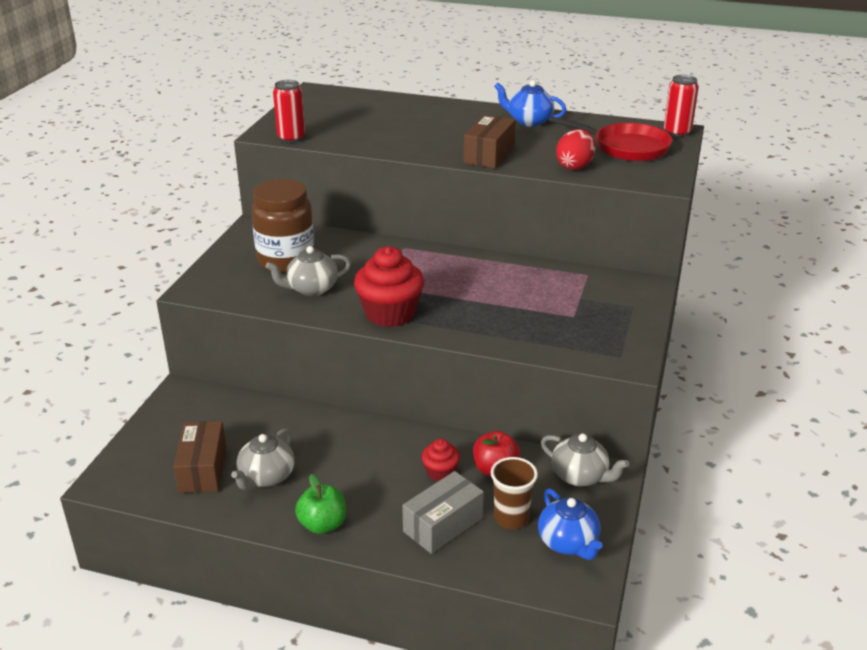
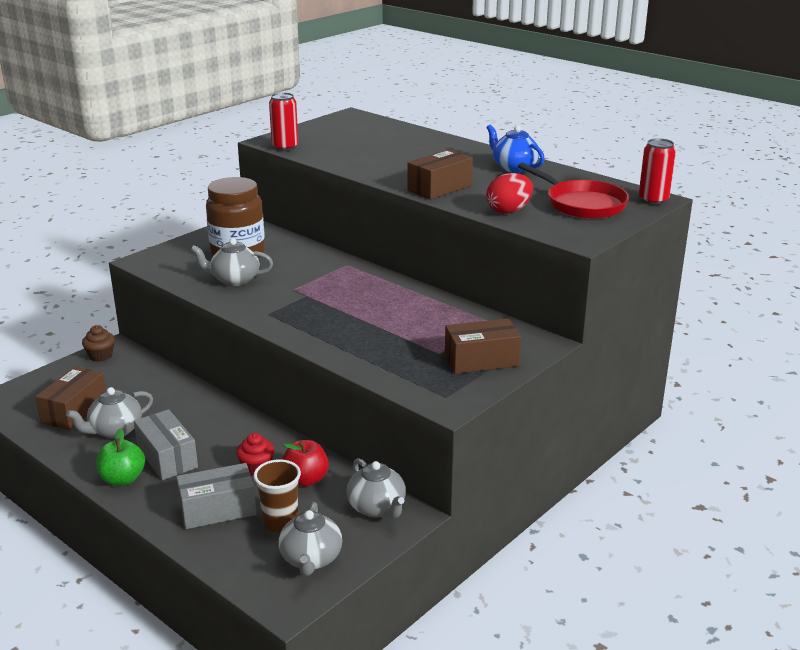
camera: 25 degrees right, 5 degrees down
red cupcake [354,247,424,327] -> none
blue teapot [538,489,603,560] -> grey teapot [279,502,342,576]
none -> brown cupcake [82,325,115,362]
none -> grey box [134,409,198,480]
none -> brown box [445,318,521,374]

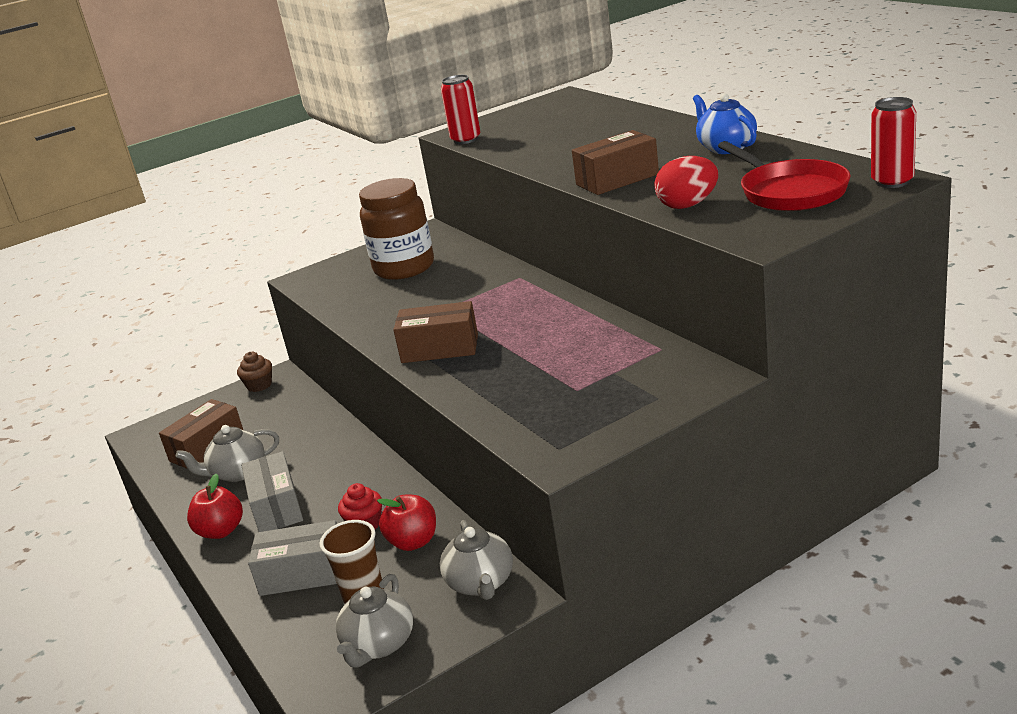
camera: 20 degrees right, 0 degrees up
green apple [96,428,145,486] -> red apple [187,474,243,539]
grey teapot [191,238,273,286] -> none
brown box [445,318,521,374] -> brown box moved to [393,301,478,363]

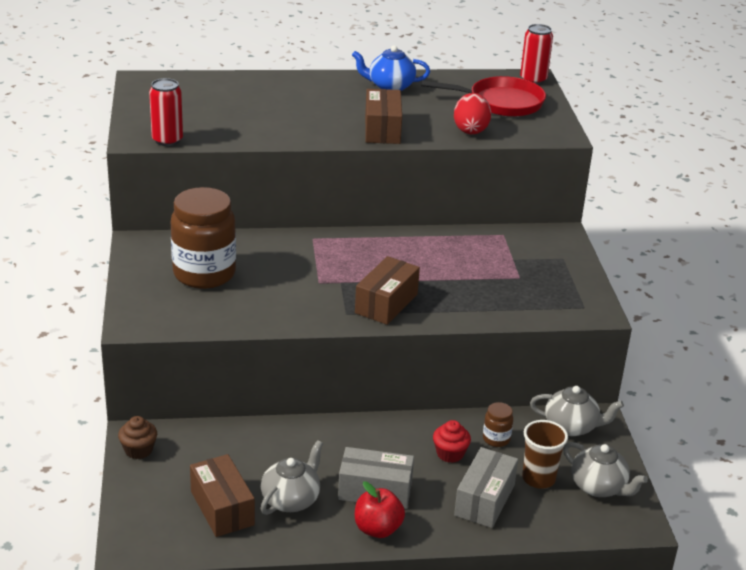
camera: 70 degrees left, 5 degrees up
grey teapot [176,425,279,482] -> grey teapot turned 150 degrees counterclockwise [260,440,323,515]
red apple [377,495,436,551] -> brown jar [483,402,513,447]

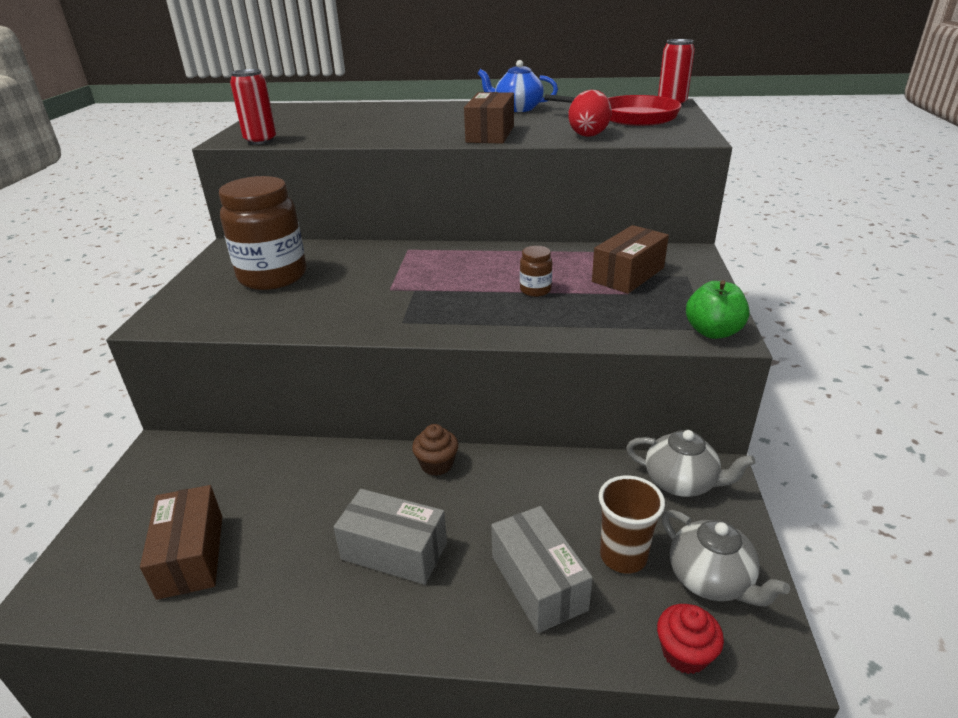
camera: 15 degrees right, 0 degrees up
brown cupcake [118,416,157,459] -> brown cupcake moved to [412,424,459,476]
grey teapot [260,440,323,515] -> none
brown box [355,256,420,325] -> brown box moved to [592,225,669,294]
red apple [355,481,405,538] -> none
red cupcake [433,420,471,463] -> red cupcake moved to [657,604,724,674]
grey box [454,447,518,528] -> grey box turned 60 degrees counterclockwise [491,506,593,633]
brown jar [483,402,513,447] -> brown jar moved to [520,246,552,297]
none -> green apple [686,280,750,339]

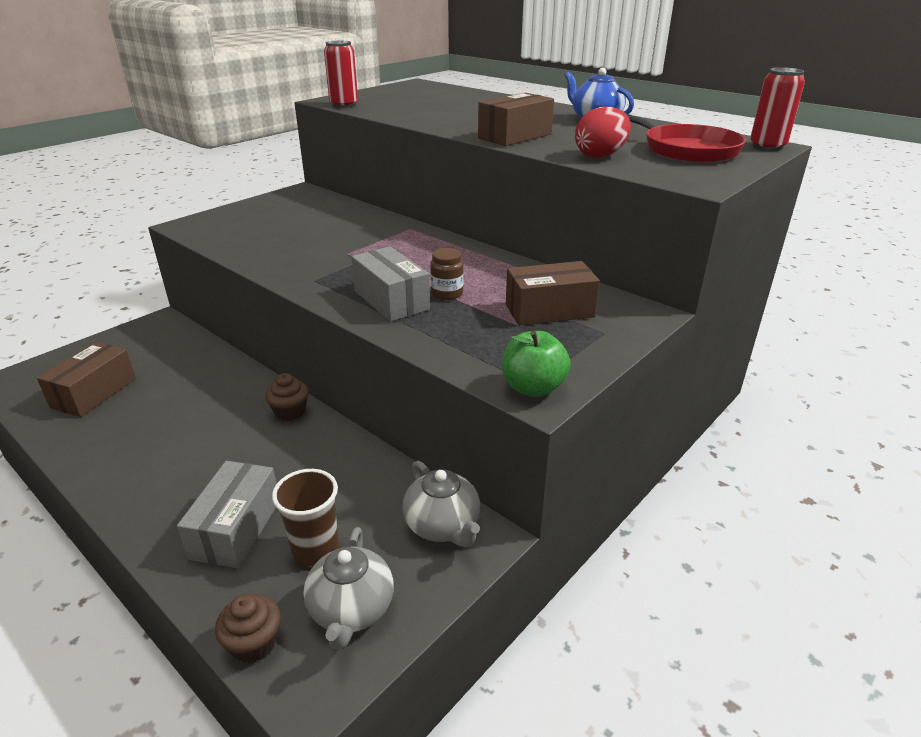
camera: 35 degrees right, 0 degrees up
brown jar [219,176,307,290] -> none
grey box [333,489,447,585] -> grey box moved to [351,246,430,322]
red cupcake [657,604,724,674] -> brown cupcake [215,594,281,663]

